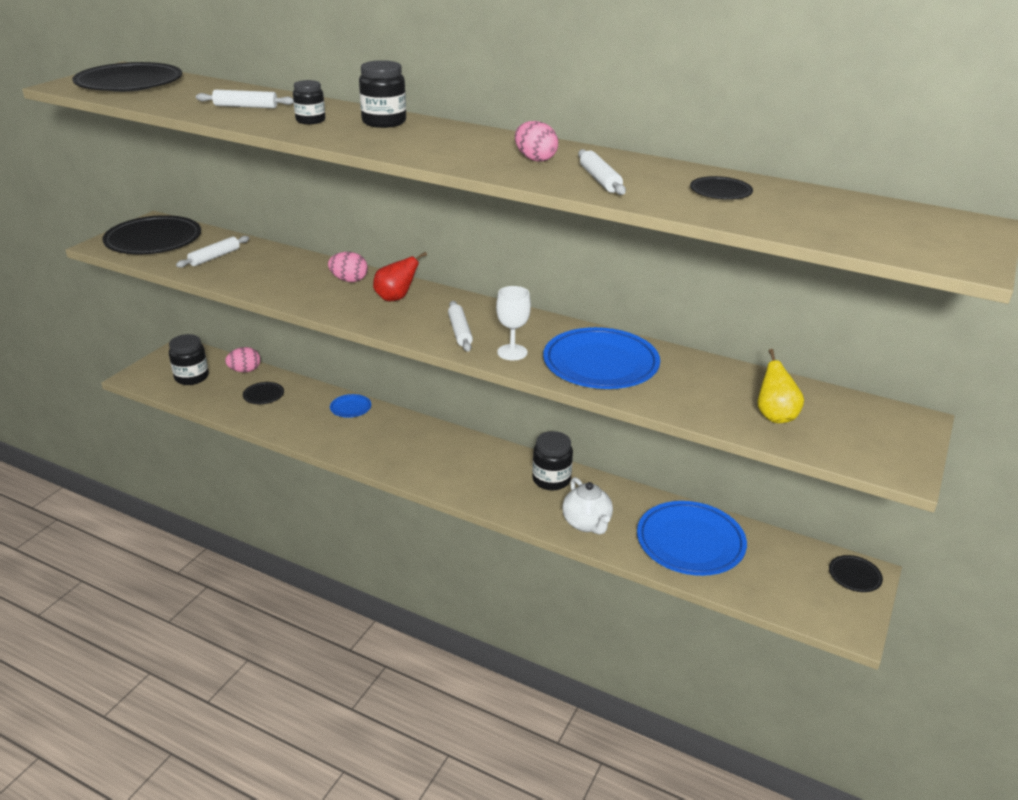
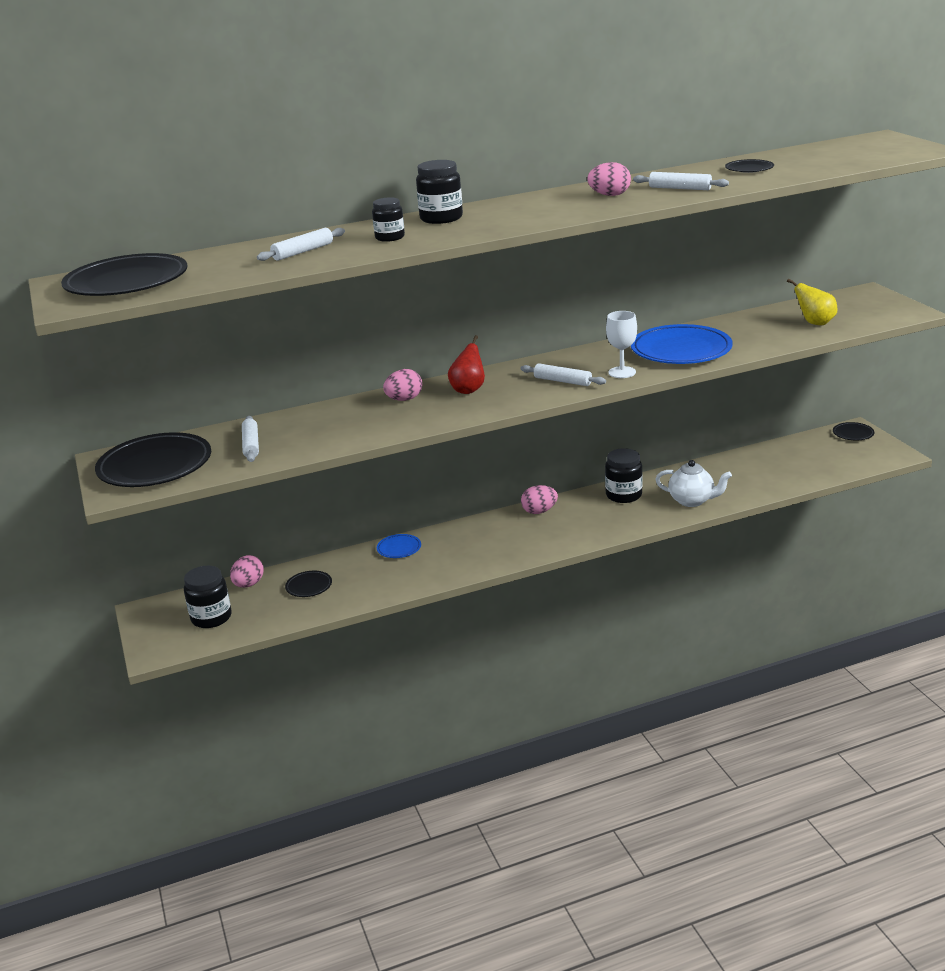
camera: 45 degrees left, 5 degrees down
blue plate [637,501,747,576] -> none
none -> pink egg [521,485,558,514]

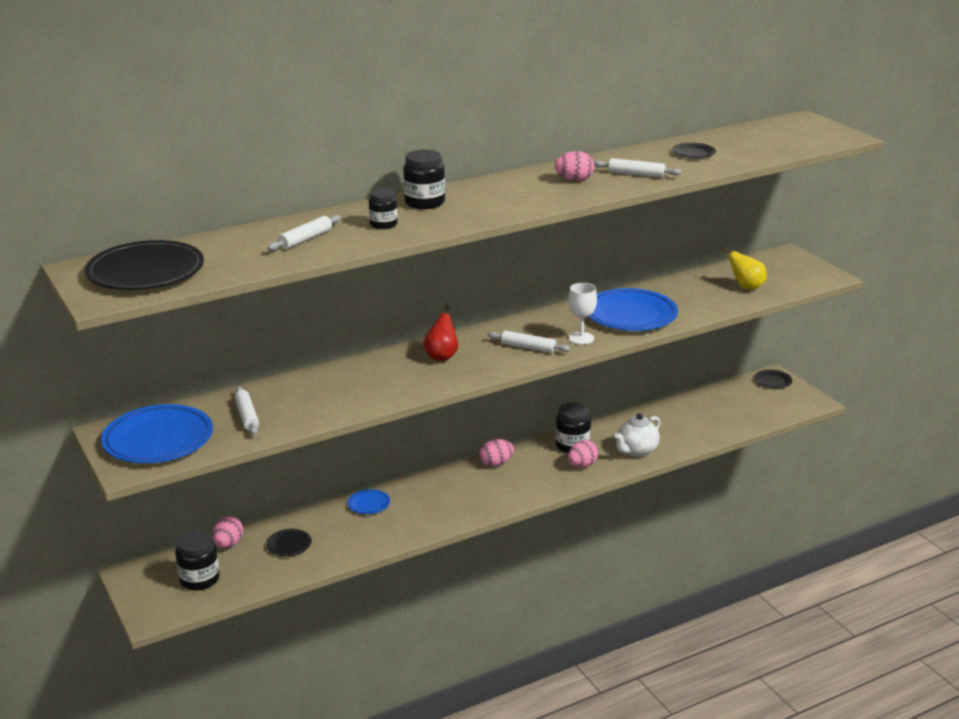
camera: 10 degrees left, 0 degrees up
black plate [95,432,211,487] -> blue plate [101,404,213,463]
pink egg [383,369,422,401] -> pink egg moved to [568,440,599,468]
white teapot [655,460,732,507] -> white teapot turned 120 degrees clockwise [615,413,660,457]

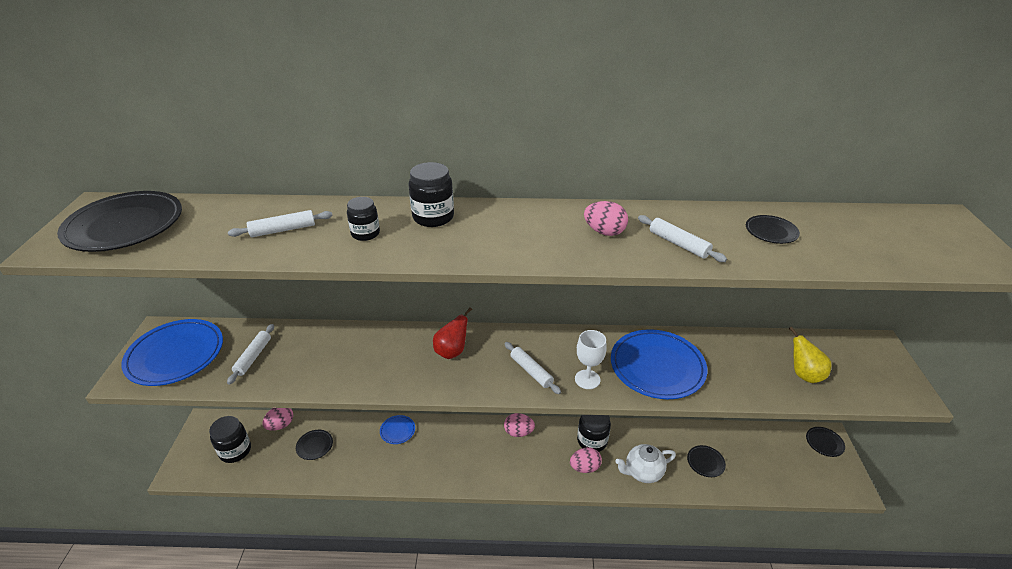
camera: 30 degrees right, 10 degrees up
none -> black plate [687,445,726,477]

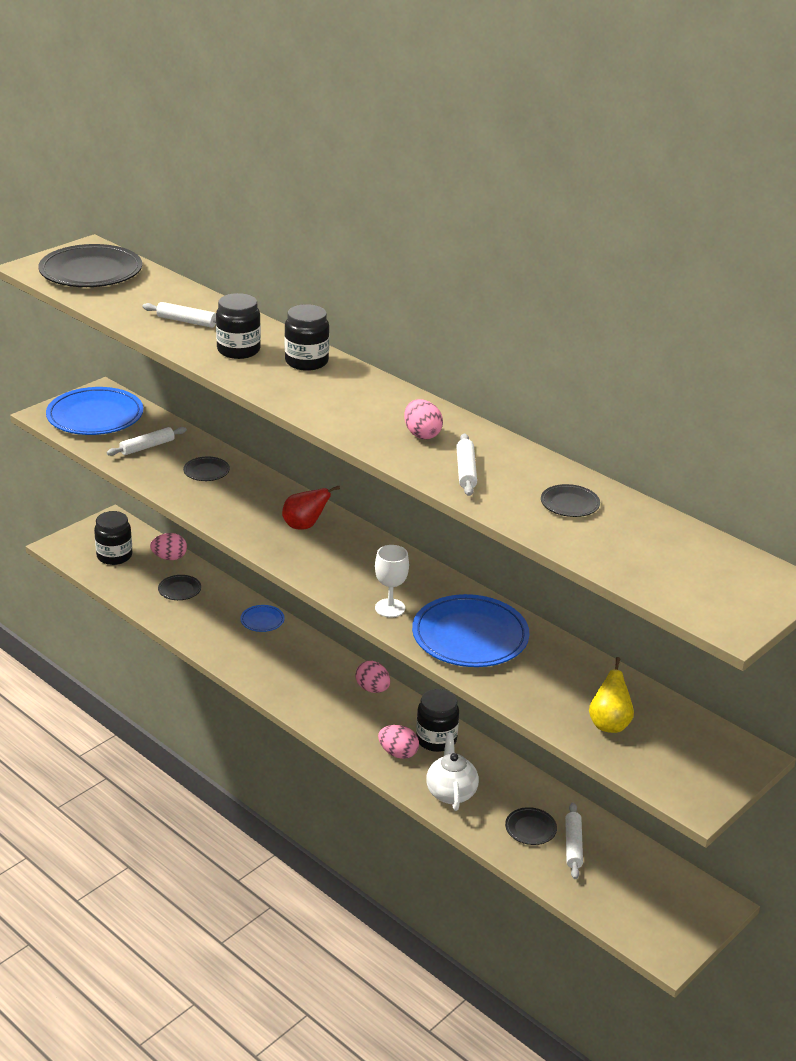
camera: 40 degrees right, 5 degrees down
black jar [347,197,380,241] -> black jar [216,293,261,359], size x1.51
white rolling pin [504,342,561,394] -> white rolling pin moved to [565,802,583,879]
white teapot [615,444,676,483] -> white teapot turned 60 degrees clockwise [426,733,479,811]
black plate [806,427,845,457] -> black plate moved to [183,457,230,481]

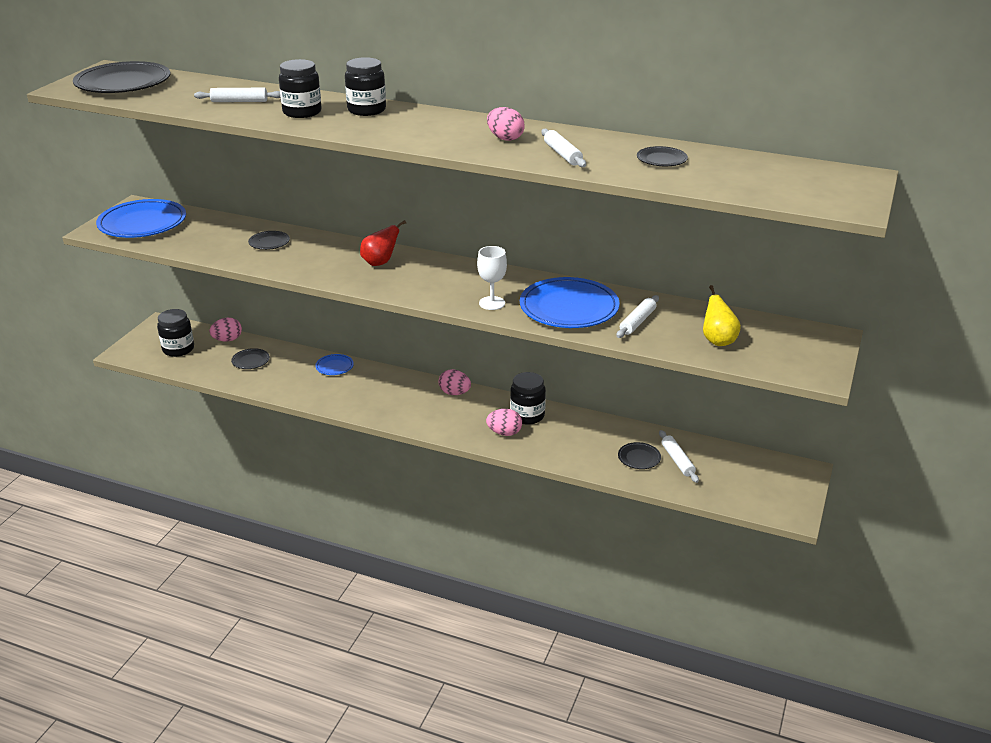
camera: 20 degrees left, 0 degrees up
white rolling pin [106,427,187,456] -> white rolling pin moved to [616,295,659,338]
white teapot [426,733,479,811] -> none

